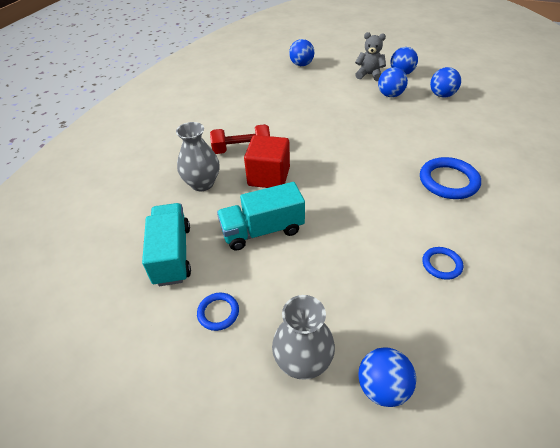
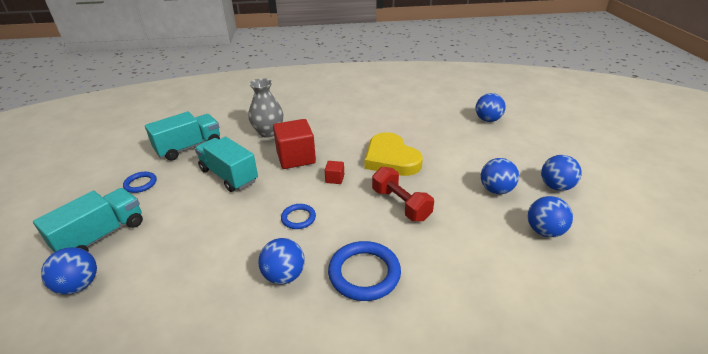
camera: 60 degrees right, 10 degrees down
red dumbbell [210,124,270,154] -> red dumbbell moved to [372,167,434,221]
grey vase [272,295,335,380] -> turquoise truck [33,188,143,252]
grey teddy bear [355,32,386,81] -> none
blue ring [422,247,463,280] -> blue ring moved to [281,204,316,229]
none -> blue ball [258,238,305,284]
none -> red cube [325,161,344,184]
none -> yellow heart [365,132,423,176]

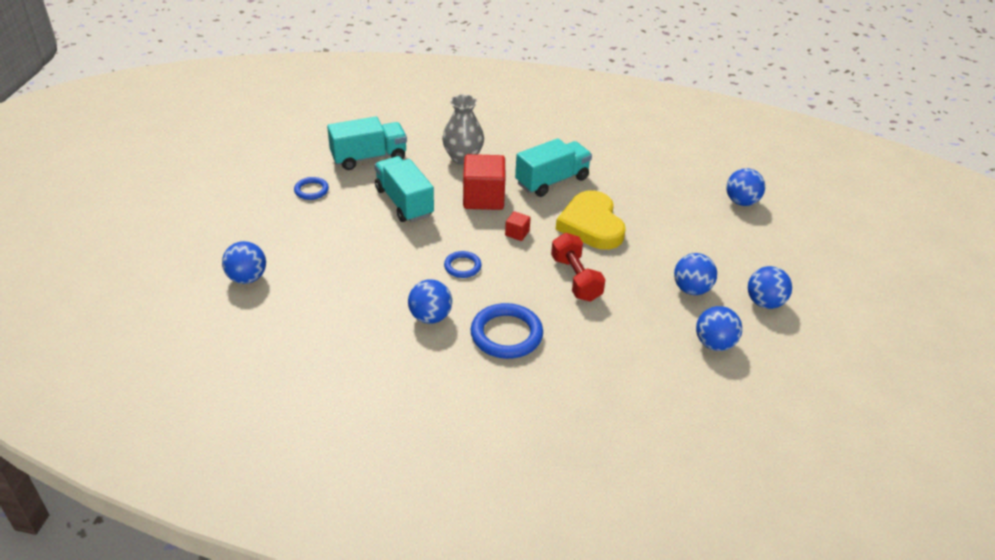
camera: 15 degrees right, 5 degrees up
turquoise truck [33,188,143,252] -> turquoise truck moved to [515,138,592,197]

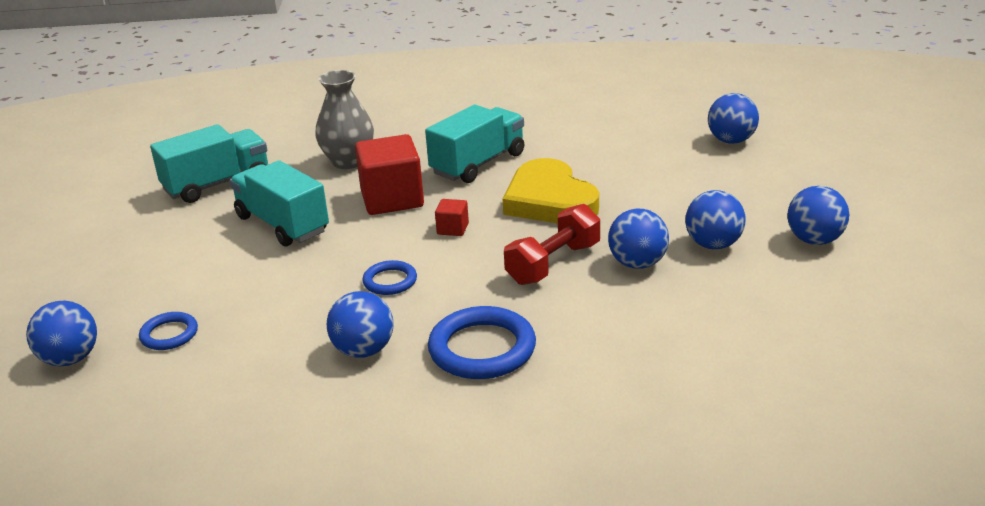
camera: 10 degrees left, 10 degrees down
blue ring [294,177,329,200] -> blue ring moved to [139,312,198,350]
red dumbbell [551,233,606,302] -> red dumbbell turned 75 degrees clockwise [504,204,600,285]
blue ball [696,306,742,351] -> blue ball moved to [608,209,669,269]

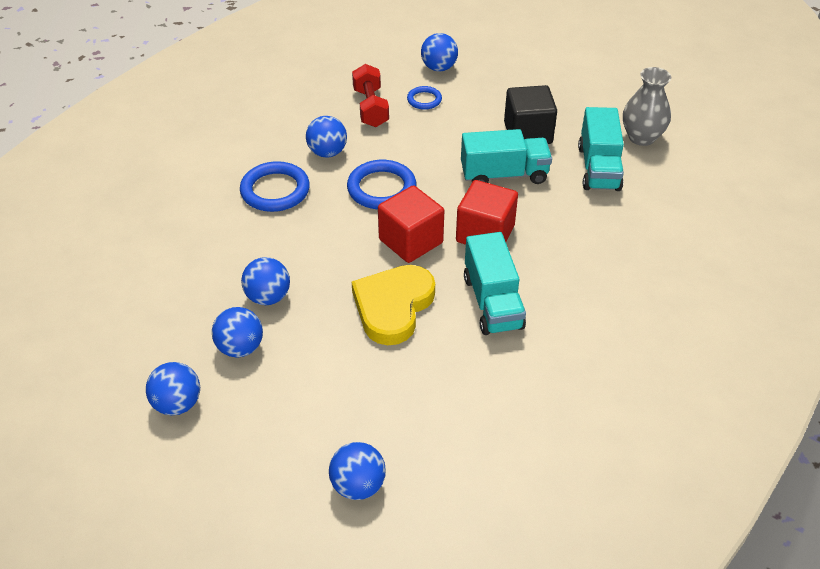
camera: 125 degrees right, 15 degrees up
grey vase [315,70,374,169] -> grey vase moved to [623,67,671,146]
blue ring [362,260,417,295] -> blue ring [347,160,416,210], size x1.79
red cube [435,199,469,236] -> red cube [378,185,444,263], size x2.19
yellow heart [503,158,599,224] -> yellow heart turned 75 degrees counterclockwise [352,265,435,345]
red dumbbell [504,204,600,285] -> red dumbbell moved to [352,64,389,127]
none -> black cube [504,85,557,144]

